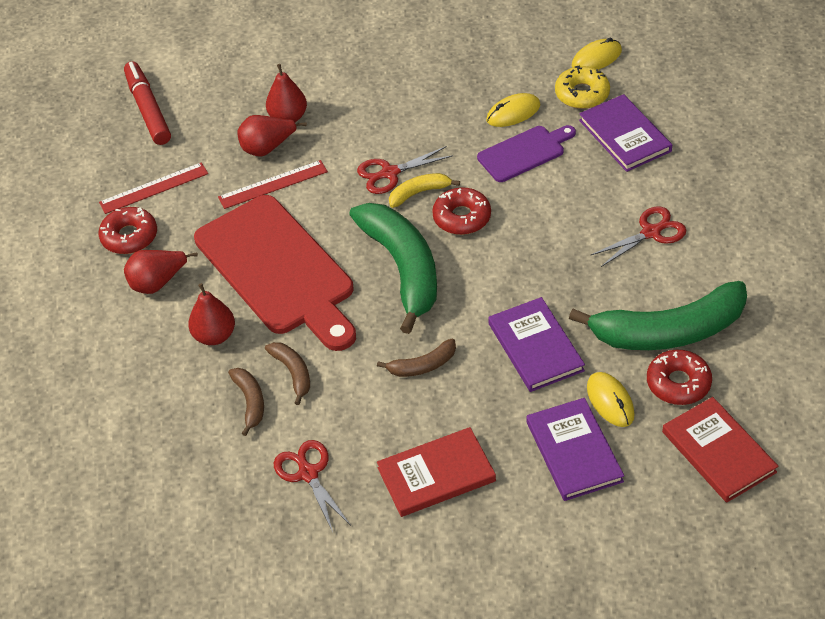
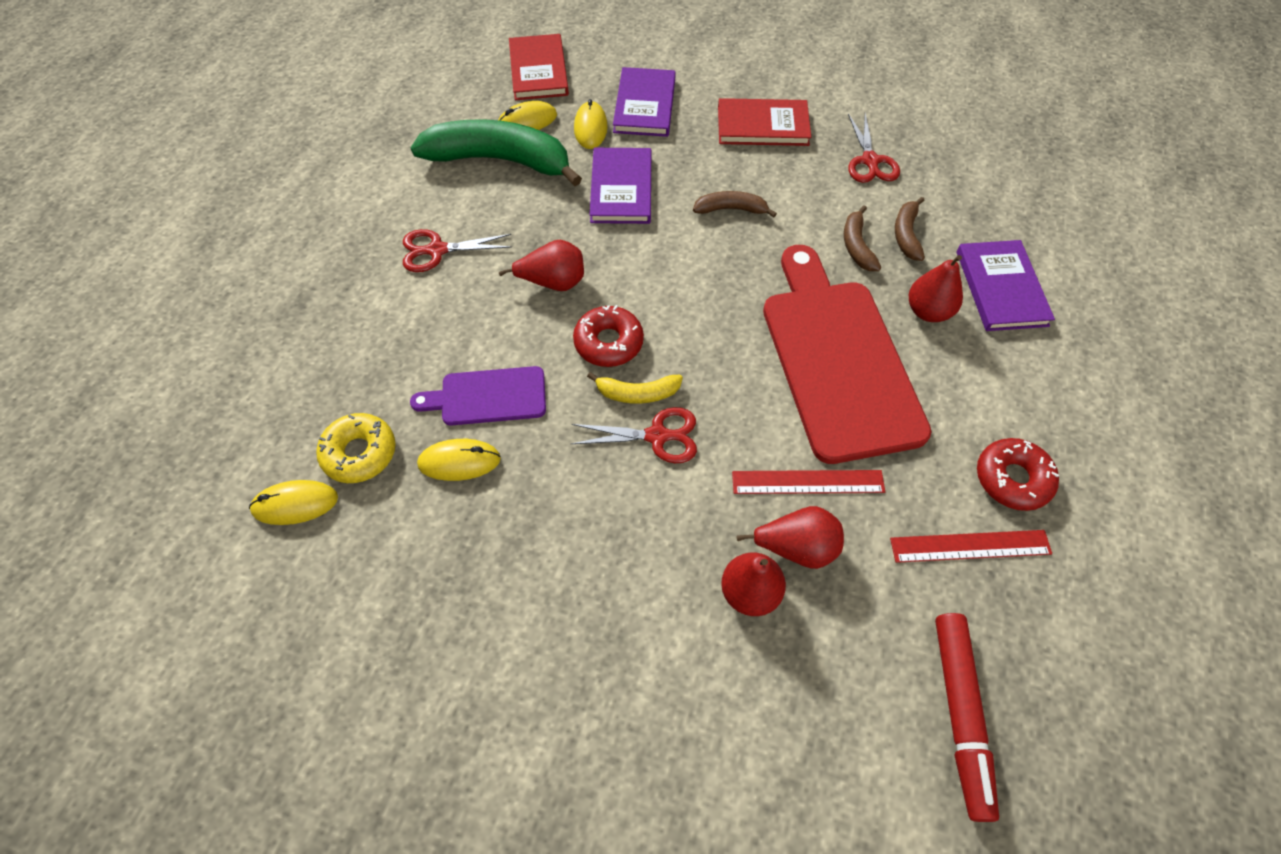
camera: 160 degrees left, 10 degrees up
red pear [124,250,198,294] -> red pear moved to [499,240,584,291]
green banana [349,203,437,334] -> none
purple book [579,94,672,172] -> purple book moved to [956,240,1055,331]
red donut [647,350,712,405] -> yellow mouse [498,101,557,130]

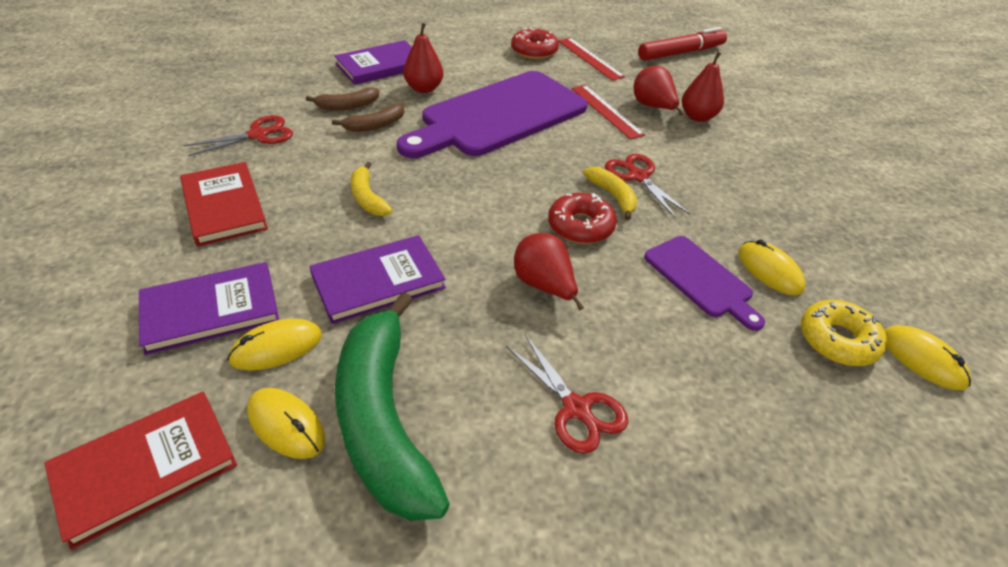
camera: 120 degrees left, 15 degrees down
brown banana [693,191,777,217] -> yellow banana [351,162,393,216]
red cutting board [763,245,932,464] -> purple cutting board [397,71,588,158]

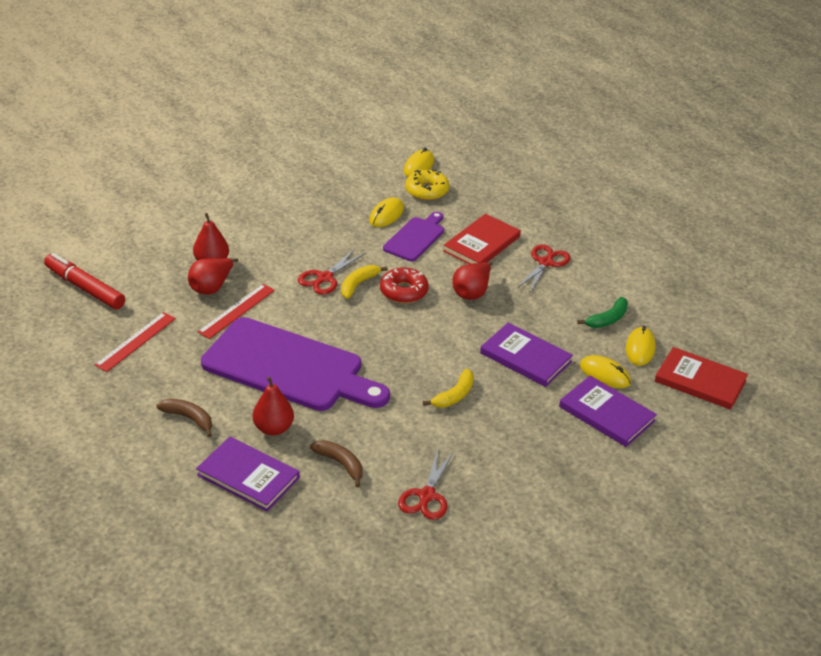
camera: 115 degrees left, 5 degrees down
red book [180,162,268,246] -> red book moved to [443,214,521,264]
red scissors [183,115,293,157] -> red scissors turned 105 degrees counterclockwise [398,450,454,520]
brown banana [332,104,404,132] -> brown banana moved to [156,398,212,437]
green banana [335,292,450,521] -> green banana [577,297,628,328], size x0.45
red donut [511,27,559,59] -> none

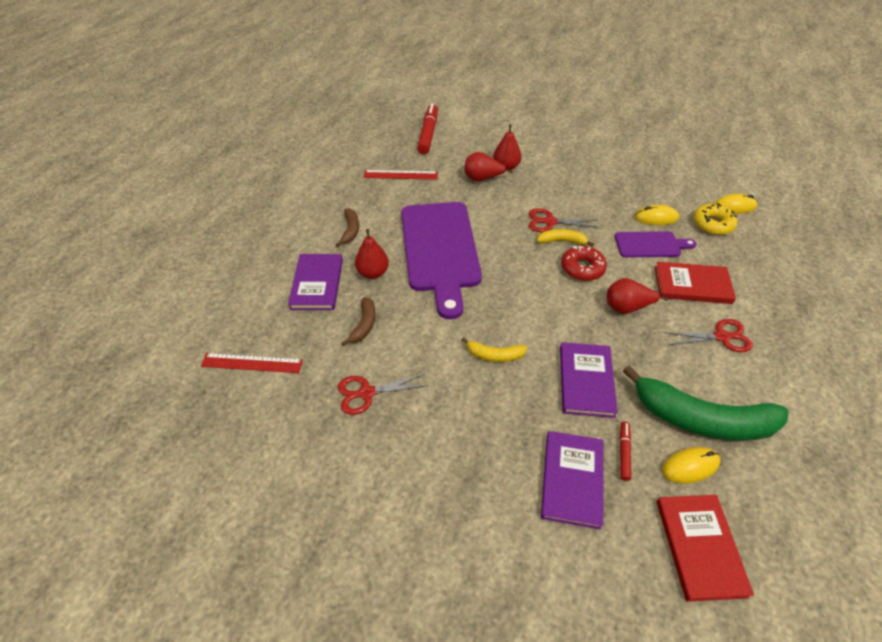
camera: 60 degrees right, 10 degrees up
red ruler [198,284,275,339] -> red ruler moved to [201,353,303,373]
green banana [577,297,628,328] -> green banana [623,365,789,441], size x2.20
yellow mouse [580,355,631,388] -> red marker [620,421,631,481]

